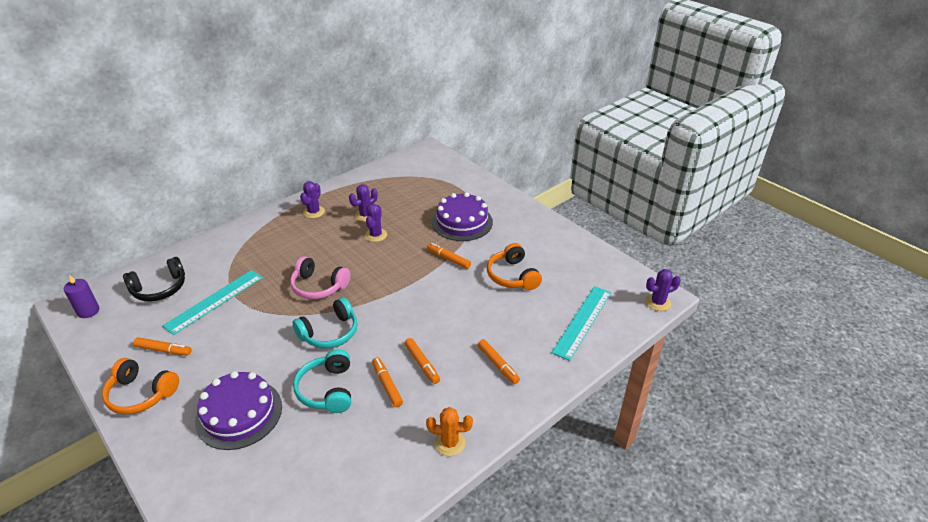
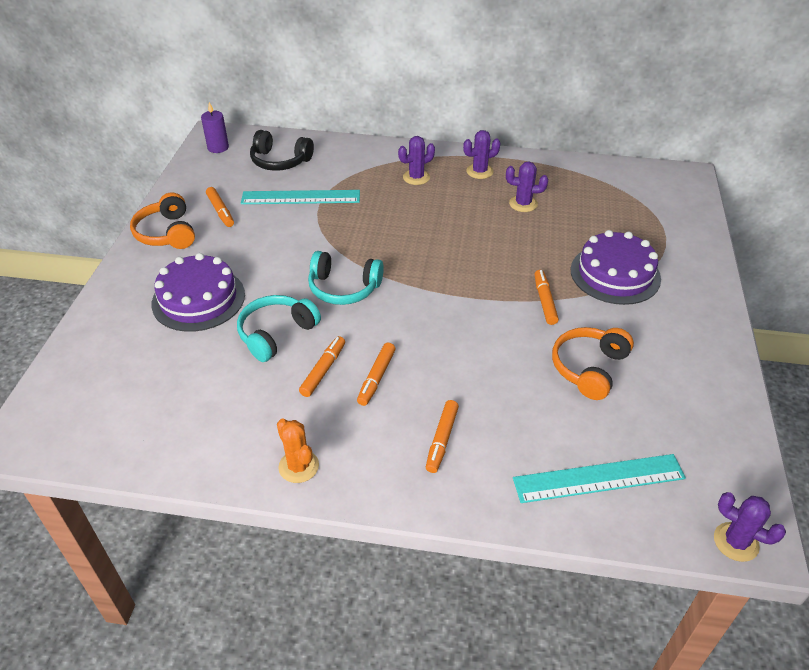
camera: 50 degrees right, 5 degrees up
pink headphones [290,256,351,299] -> none
purple cactus [365,204,387,242] -> purple cactus moved to [398,136,435,185]

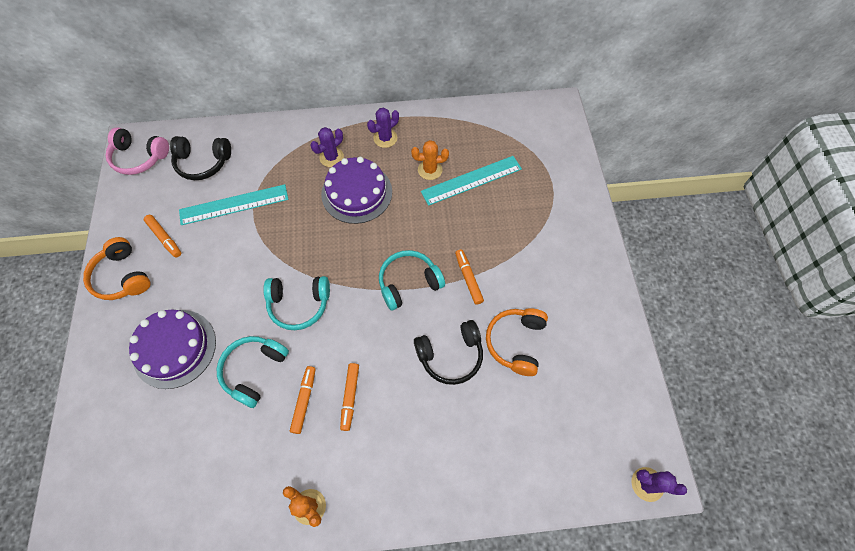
camera: 15 degrees left, 20 degrees up
purple candle [201,102,229,153] -> pink headphones [105,127,169,175]
orange marker [426,400,459,473] -> none
purple cactus [506,162,548,212] -> orange cactus [411,140,449,180]
turquoise ruler [513,454,686,503] -> turquoise ruler moved to [421,156,522,206]
purple cake [570,230,661,305] -> purple cake moved to [321,157,392,224]
none -> turquoise headphones [379,250,445,310]
none -> black headphones [414,320,483,385]

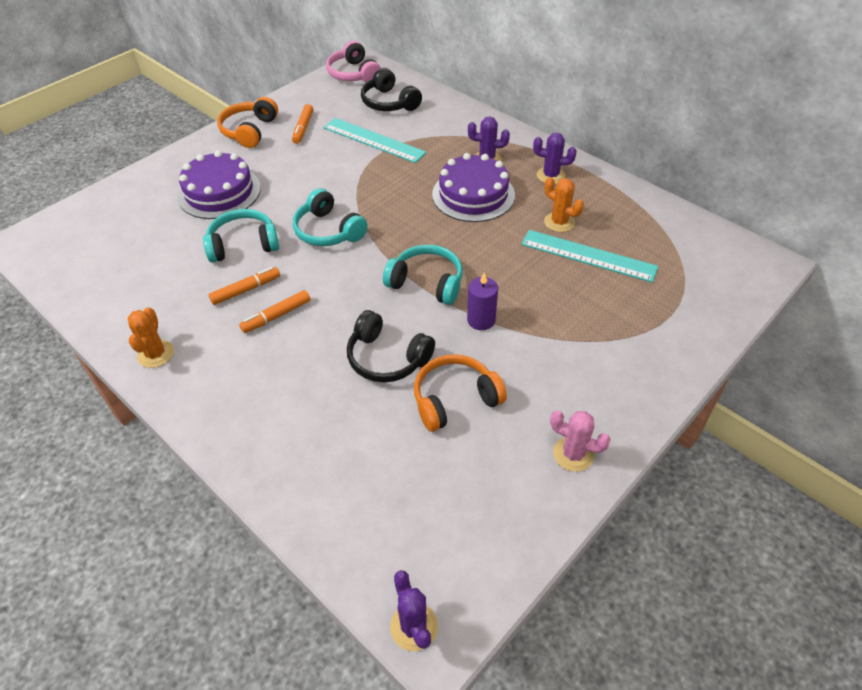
camera: 50 degrees right, 15 degrees down
orange marker [455,249,484,305] -> purple candle [467,272,498,330]
none -> pink cactus [550,411,611,472]

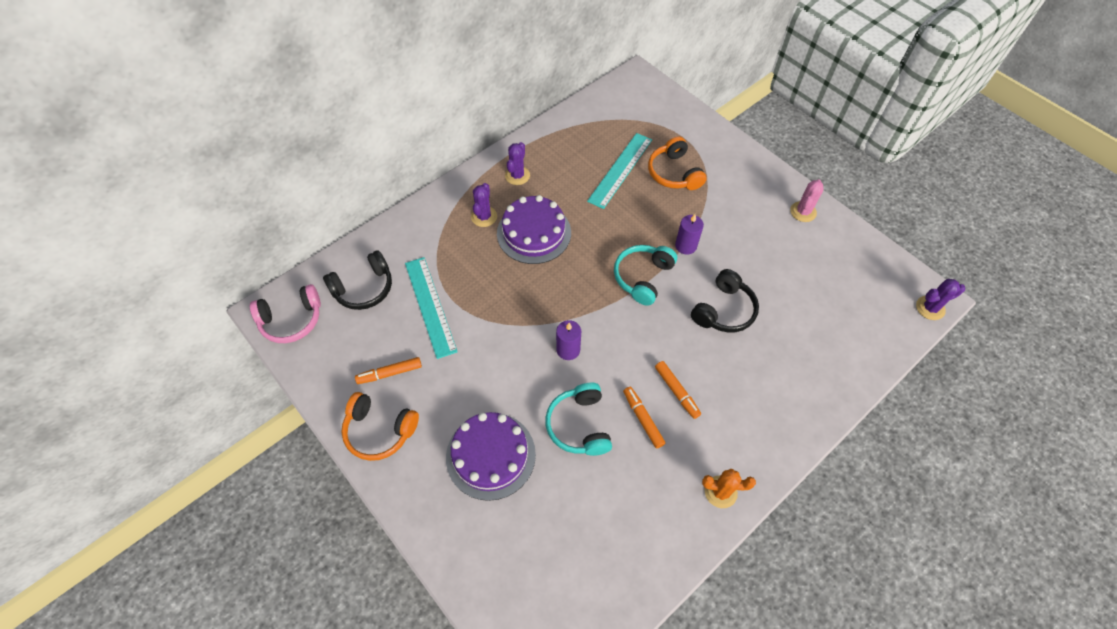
camera: 85 degrees left, 10 degrees up
orange marker [292,104,313,144] -> orange marker turned 150 degrees clockwise [355,357,422,384]
turquoise headphones [293,188,368,246] -> purple candle [556,320,581,360]
turquoise ruler [323,118,427,163] -> turquoise ruler turned 60 degrees counterclockwise [405,257,458,359]
orange headphones [414,354,507,432] -> orange headphones moved to [648,137,707,190]
orange cactus [544,177,584,232] -> none

